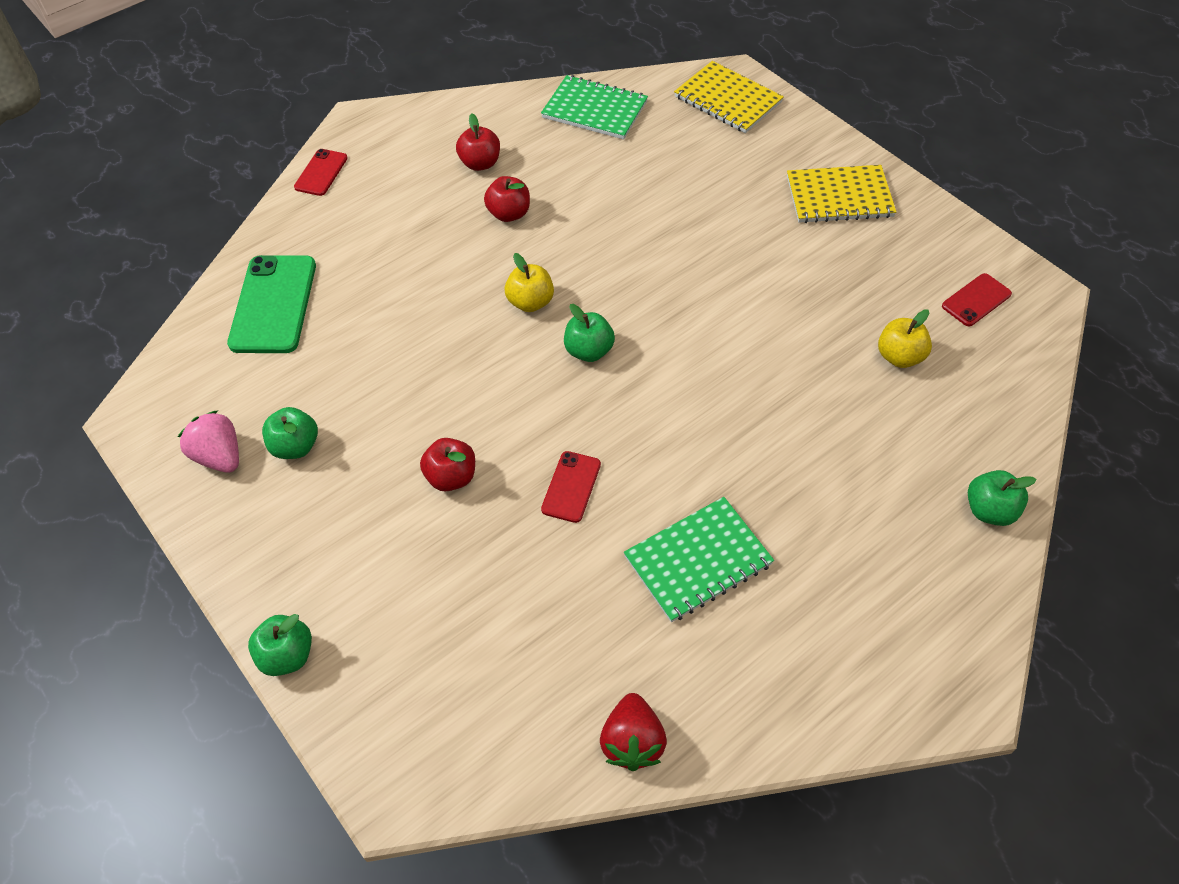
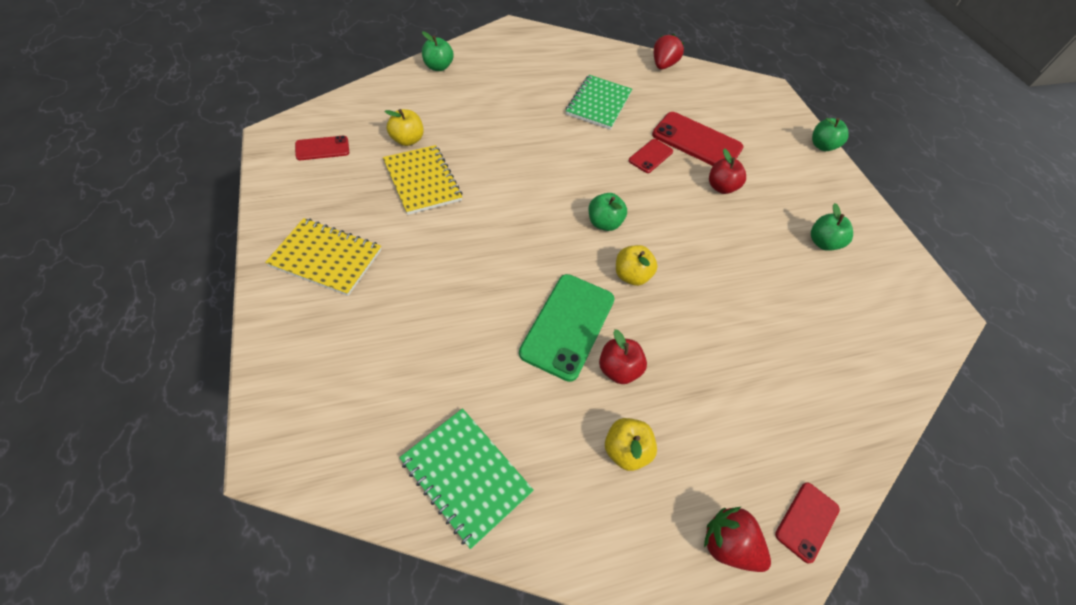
camera: 165 degrees left, 0 degrees up
pink strawberry [178,410,239,473] -> none
green phone [227,255,316,353] -> green phone moved to [519,274,615,382]
red apple [456,113,500,171] -> yellow apple [605,418,657,471]
green notebook [624,497,774,622] -> green notebook turned 60 degrees counterclockwise [566,75,632,130]
yellow notebook [674,61,784,133] -> yellow notebook moved to [383,145,463,215]
none -> red phone [652,112,744,166]
none -> red strawberry [704,506,771,572]

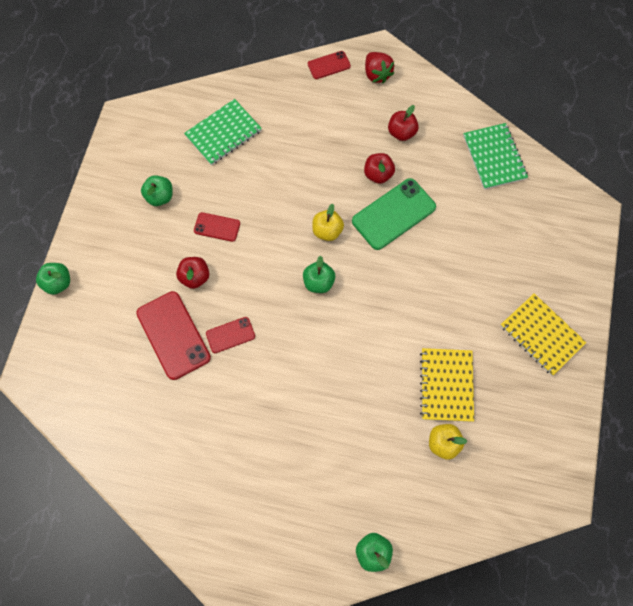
camera: 145 degrees left, 15 degrees up
red phone [295,136,349,160] -> red phone moved to [194,212,240,242]
green notebook [566,75,632,130] -> green notebook moved to [184,99,262,165]
yellow apple [605,418,657,471] -> red apple [388,105,419,141]
red strawberry [654,34,684,70] -> none

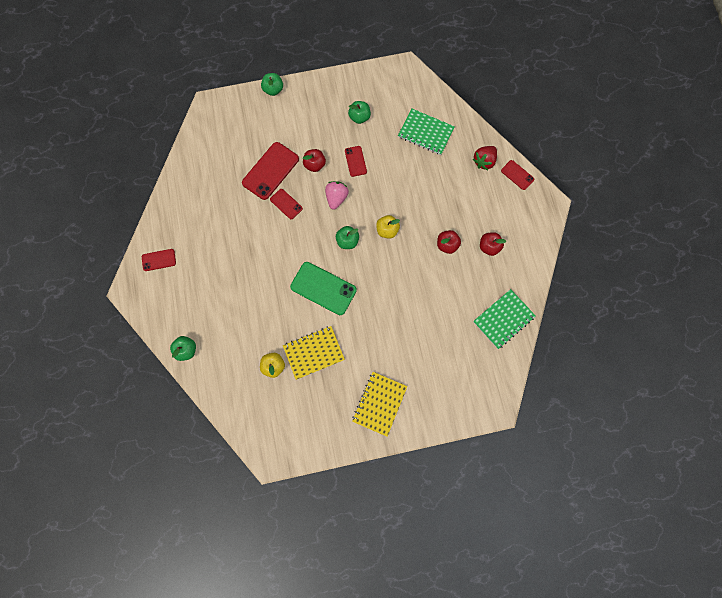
camera: 65 degrees right, 5 degrees up
green phone [352,178,436,250] -> green phone moved to [290,262,357,315]
red strawberry [365,52,394,84] -> red strawberry moved to [473,146,497,170]
none -> red phone [142,249,176,271]
none -> pink strawberry [325,181,349,209]

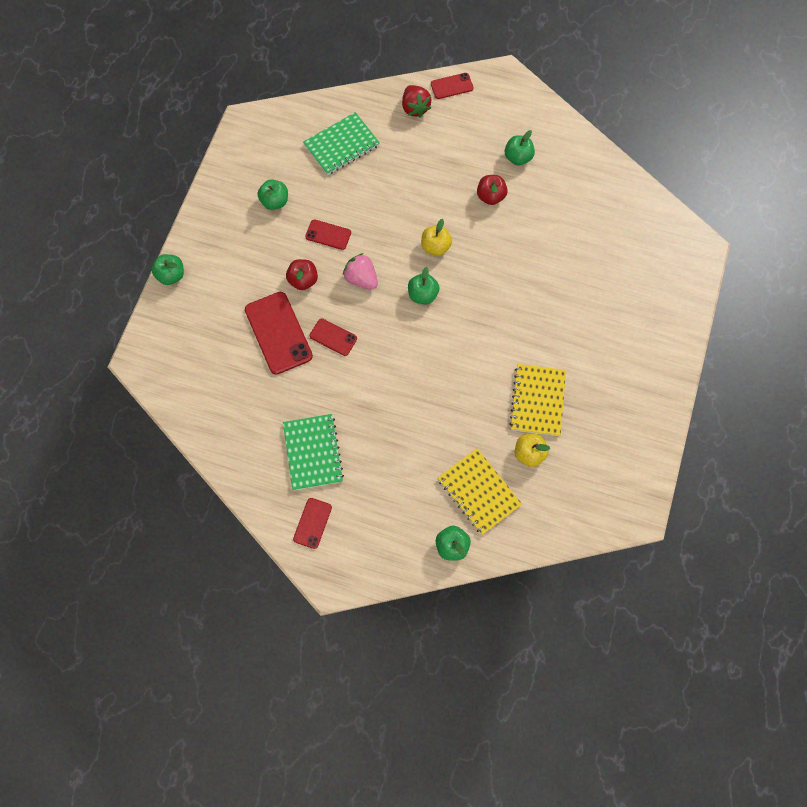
camera: 60 degrees left, 5 degrees down
red phone [270,189,303,219] -> red phone turned 45 degrees clockwise [309,318,357,356]
green phone [290,262,357,315] -> none
yellow notebook [352,372,407,437] -> yellow notebook moved to [438,449,522,535]
green notebook [473,289,536,349] -> green notebook moved to [283,414,344,490]
red apple [480,232,506,256] -> green apple [505,130,535,165]

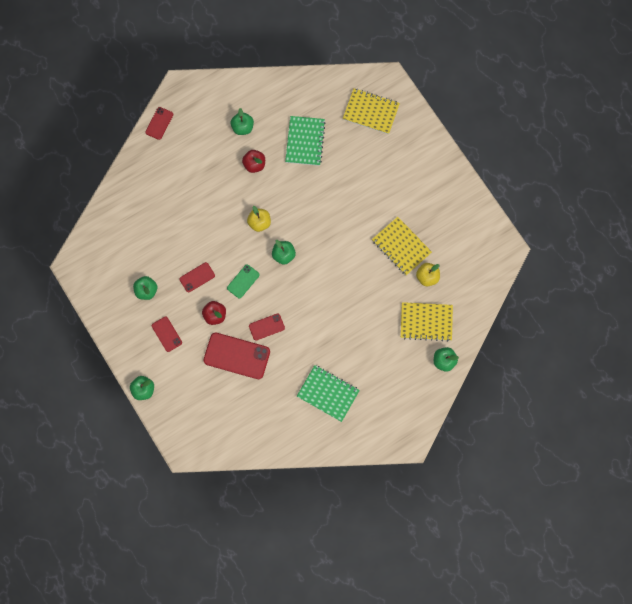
camera: 50 degrees left, 5 degrees up
red phone [293,498,332,549] -> red phone moved to [152,317,182,352]
green notebook [303,112,380,175] -> green notebook moved to [285,116,326,166]
pink strawberry [343,253,378,290] -> green phone [227,264,260,298]
red strawberry [402,85,431,117] -> none
none -> yellow notebook [343,88,400,134]

